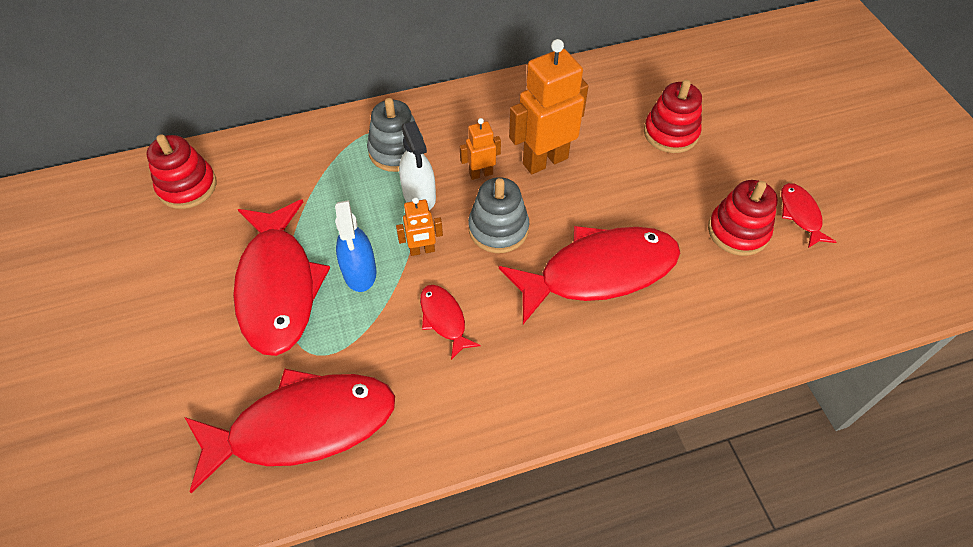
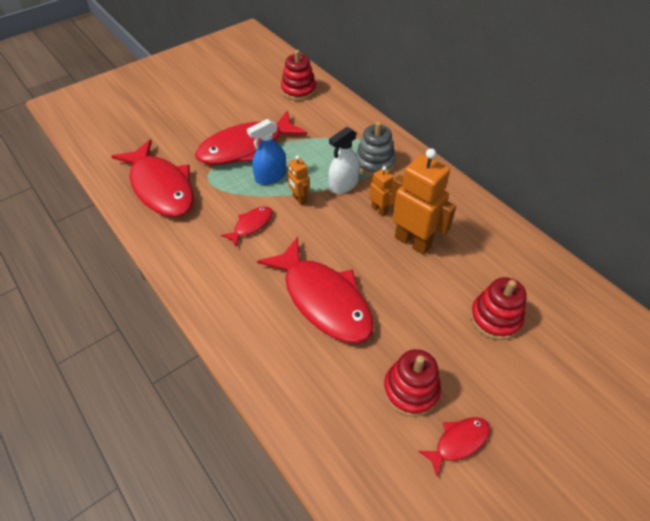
camera: 70 degrees right, 5 degrees down
grey stacking toy [468,177,529,253] -> none

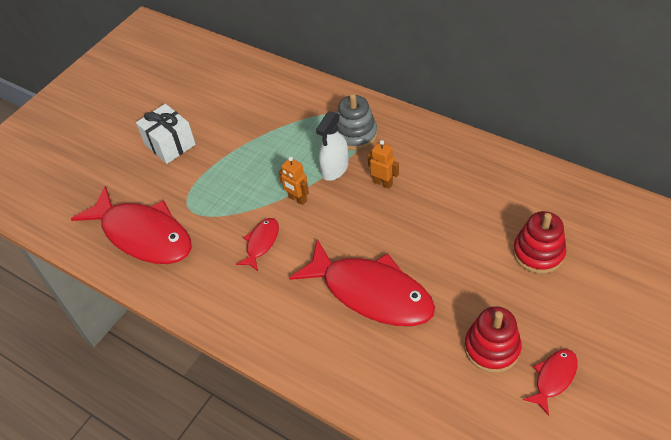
camera: 15 degrees left, 0 degrees up
red fish [195,111,308,165] -> none
blue spray bottle [247,119,286,185] -> none
red stacking toy [281,50,316,101] -> none
orange robot [390,148,456,255] -> none
none -> white gift [136,104,196,164]

